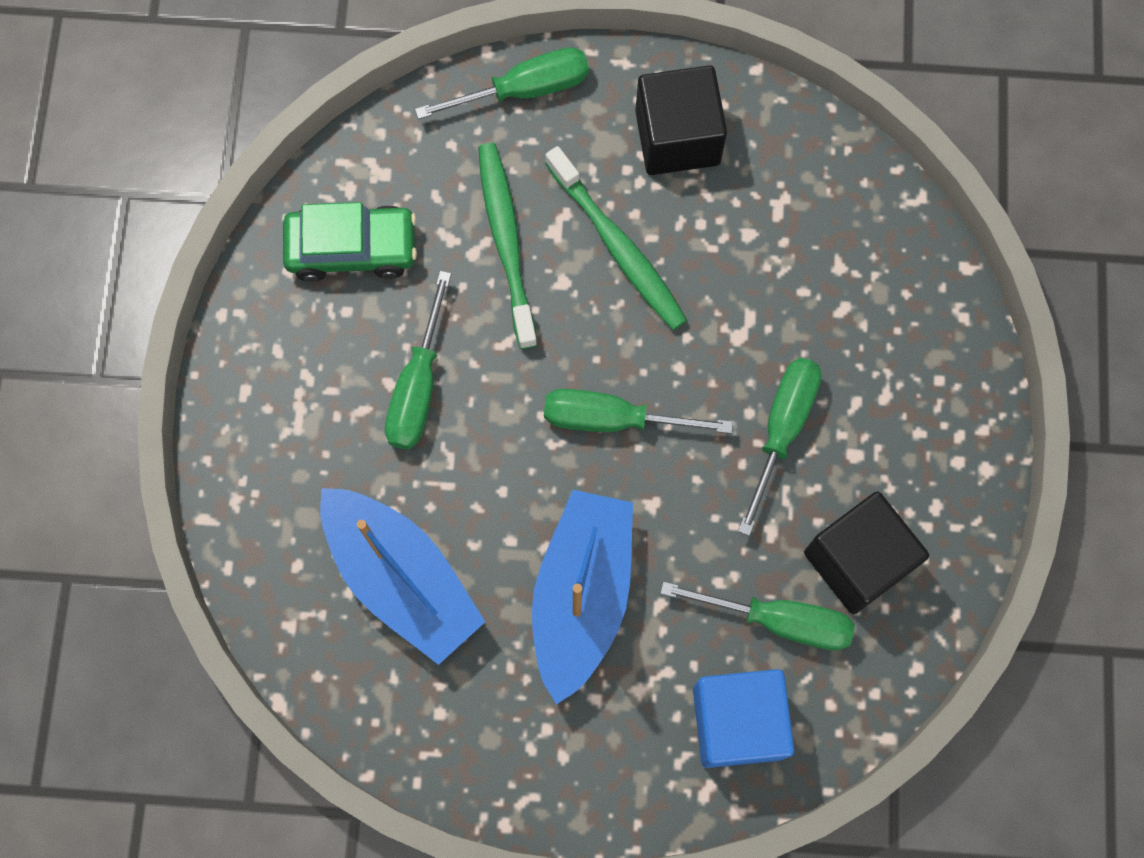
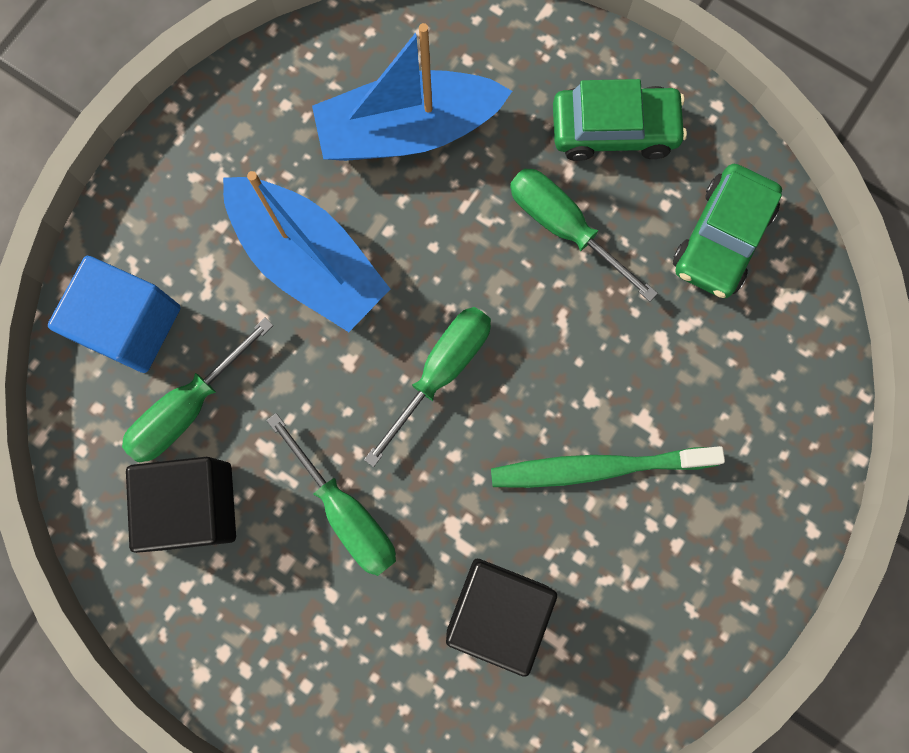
camera: 120 degrees right, 5 degrees up
green screwdriver [415,47,589,119] -> none
green toothbrush [478,143,537,349] -> none
black cube [635,65,727,175] -> black cube moved to [446,559,557,677]
none -> green car [553,79,687,161]

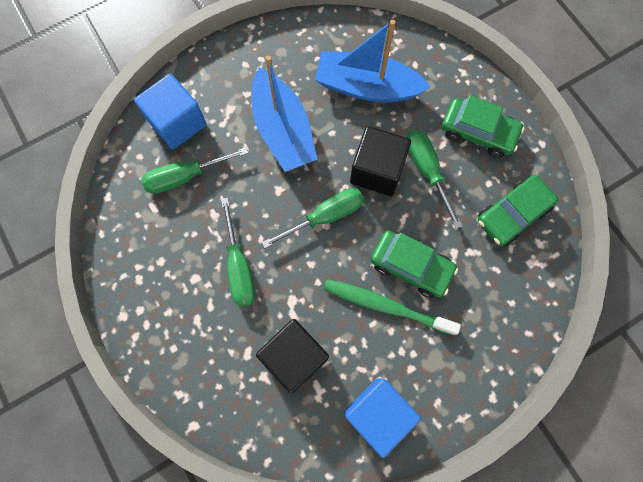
camera: 25 degrees right, 5 degrees down
black cube [126,457,236,553] -> black cube moved to [350,126,411,196]
none -> blue cube [344,378,421,458]
none -> green car [371,230,458,298]

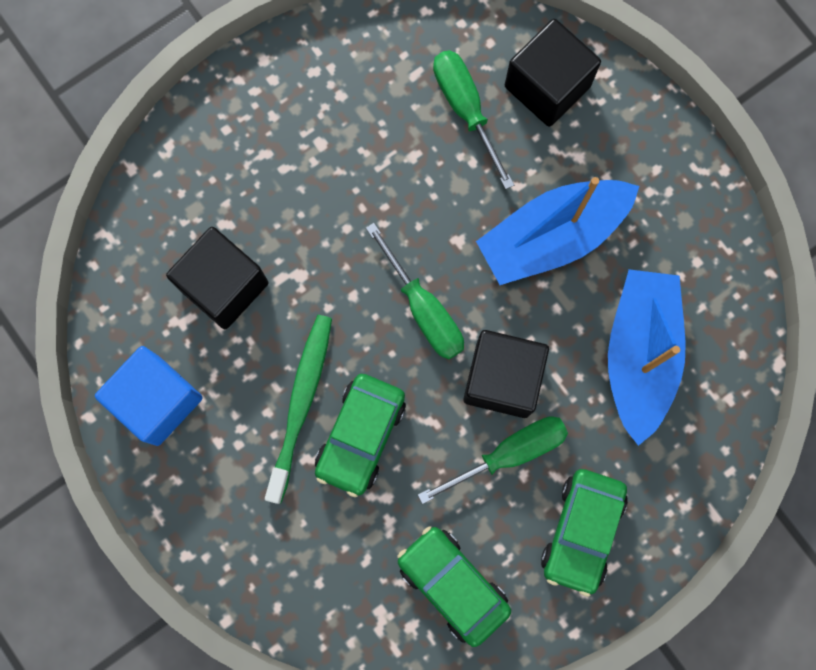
camera: 85 degrees right, 5 degrees up
blue cube [134,74,207,150] -> black cube [505,19,601,127]
green screwdriver [221,198,255,307] -> none

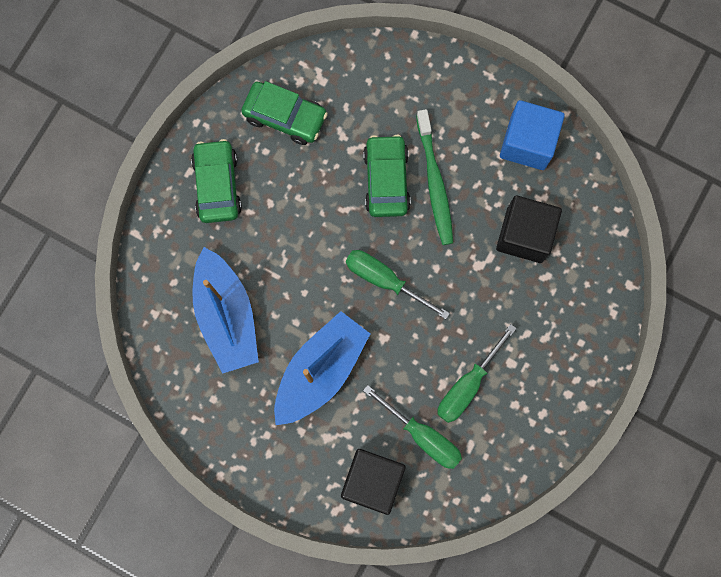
camera: 155 degrees right, 0 degrees up
green screwdriver [418,417,568,504] -> green screwdriver moved to [437,324,517,423]
black cube [463,330,549,418] -> none

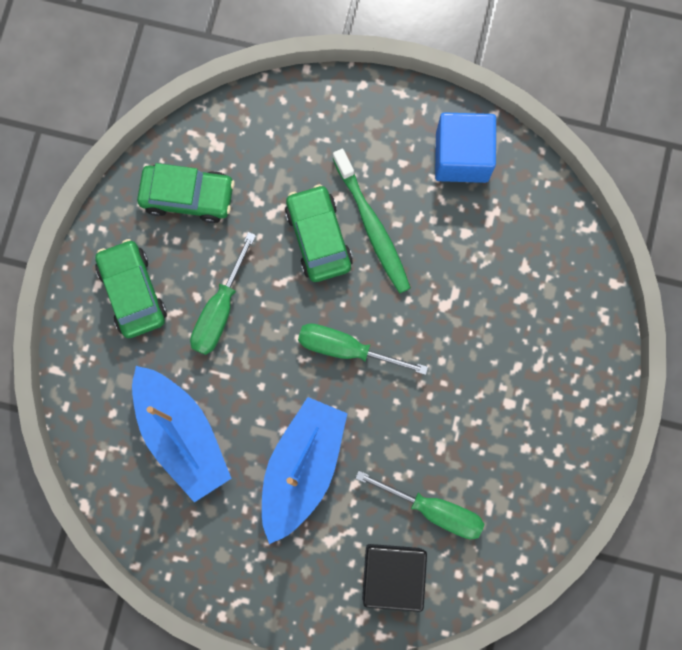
camera: 15 degrees left, 0 degrees up
green screwdriver [437,324,517,423] -> green screwdriver moved to [190,232,256,355]
black cube [496,196,562,263] -> none

